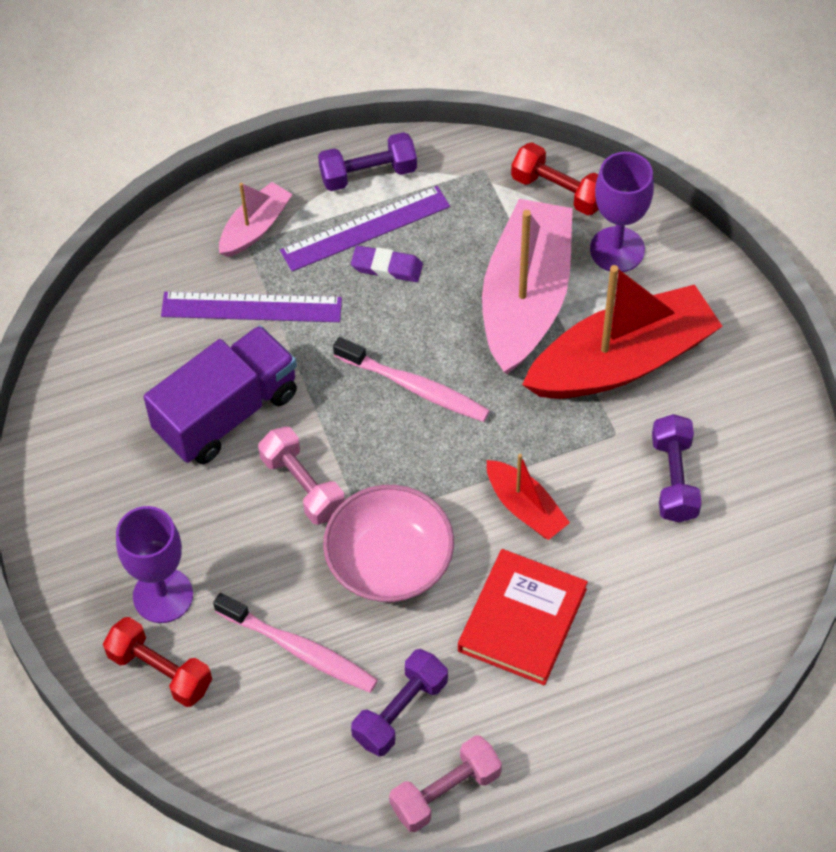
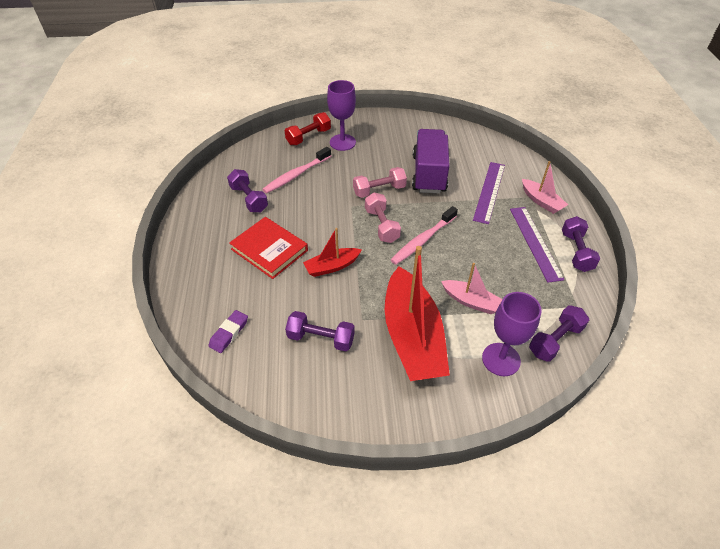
camera: 105 degrees right, 10 degrees down
purple truck [144,325,297,464] -> purple truck turned 150 degrees counterclockwise [412,129,450,194]
pink bowl [323,485,454,602] -> none
purple eraser [351,246,423,282] -> purple eraser moved to [209,310,248,353]
pink dumbbell [389,735,502,832] -> pink dumbbell moved to [365,192,401,243]
pink boat [482,199,573,375] -> pink boat [441,263,503,314], size x0.49
red dumbbell [511,142,599,216] -> purple dumbbell [529,305,589,362]

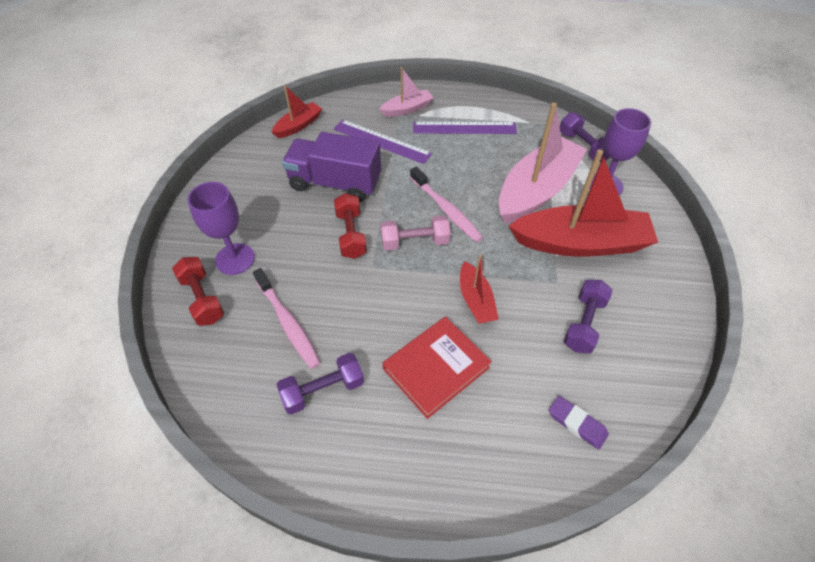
camera: 80 degrees left, 5 degrees up
pink dumbbell [353,167,407,198] -> red dumbbell [334,193,367,259]
pink boat [441,263,503,314] -> pink boat [499,102,587,224], size x2.02
purple dumbbell [562,216,600,272] -> none
none -> red boat [271,85,322,138]

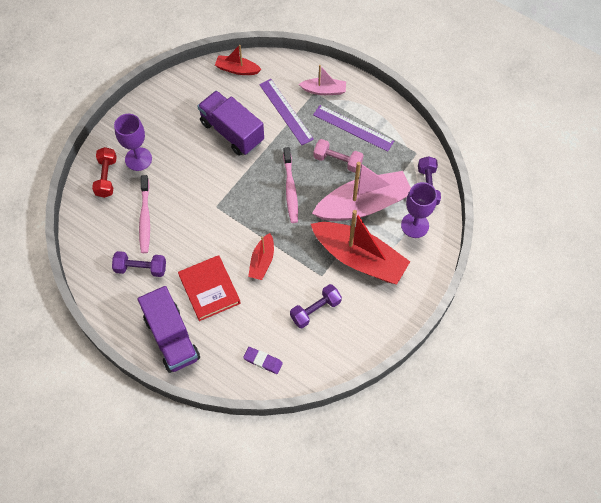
camera: 30 degrees right, 10 degrees up
red boat [271,85,322,138] -> red boat turned 150 degrees counterclockwise [215,45,262,75]
red dumbbell [334,193,367,259] -> none
pink dumbbell [380,216,451,251] -> pink dumbbell moved to [313,139,364,173]
red book [383,317,492,419] -> red book turned 75 degrees clockwise [178,255,240,321]
purple eraser [549,396,609,450] -> purple eraser turned 45 degrees counterclockwise [243,347,283,374]
none -> purple truck [138,286,200,373]

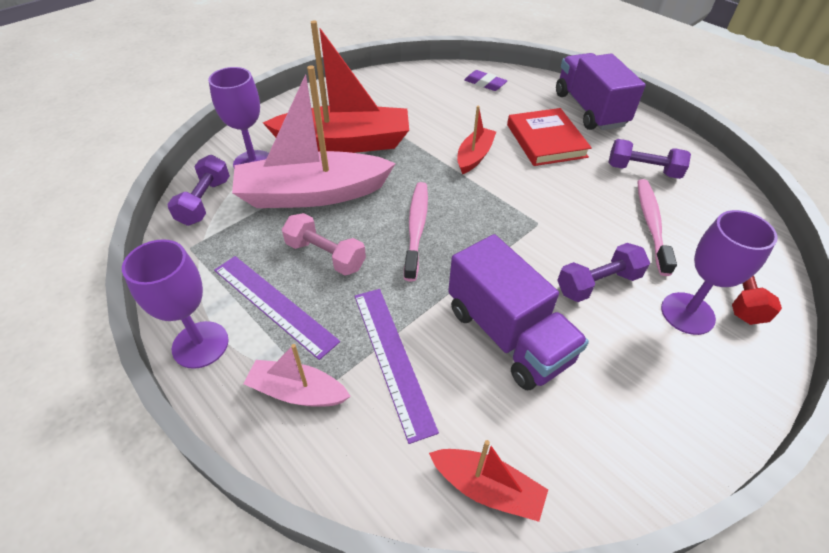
camera: 170 degrees left, 15 degrees down
purple dumbbell [290,284,342,328] -> purple dumbbell moved to [557,243,650,302]
red boat [311,210,410,284] -> red boat turned 135 degrees clockwise [263,21,409,153]
none -> purple goblet [122,239,229,369]

